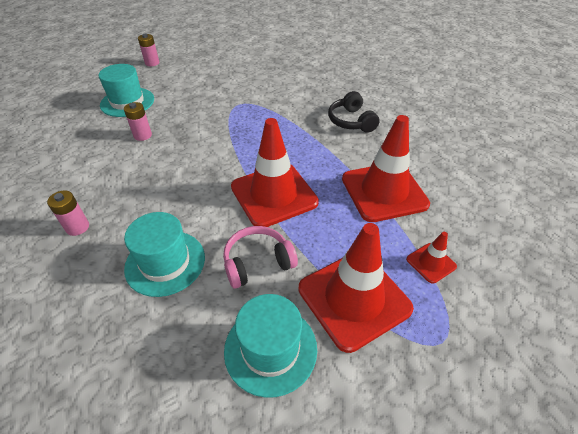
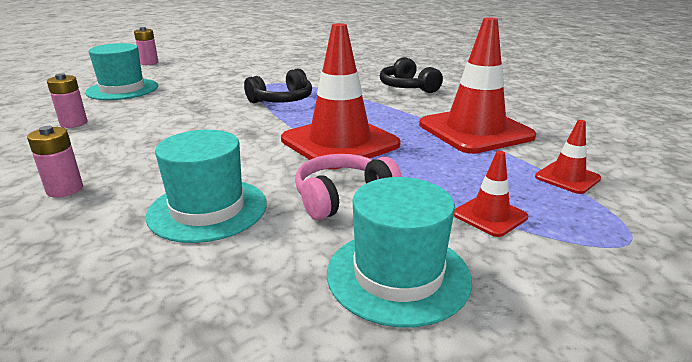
camera: 10 degrees left, 20 degrees down
pink battery [124,102,152,141] -> pink battery moved to [47,73,87,128]
red traffic cone [299,223,414,353] -> red traffic cone [454,151,528,237], size x0.46
none -> black headphones [244,69,312,103]

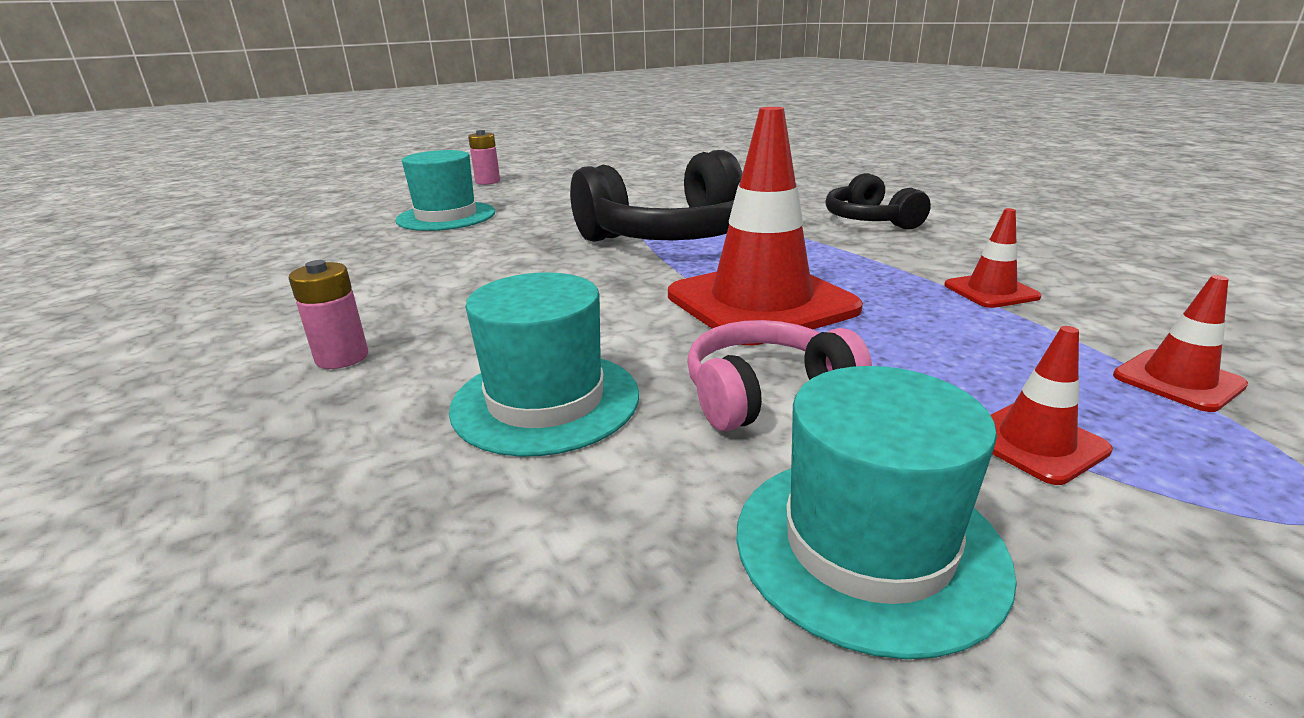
camera: 10 degrees right, 0 degrees up
pink battery [47,73,87,128] -> none
black headphones [244,69,312,103] -> black headphones [570,150,743,242], size x1.82
red traffic cone [419,17,536,154] -> red traffic cone [944,208,1042,308], size x0.46

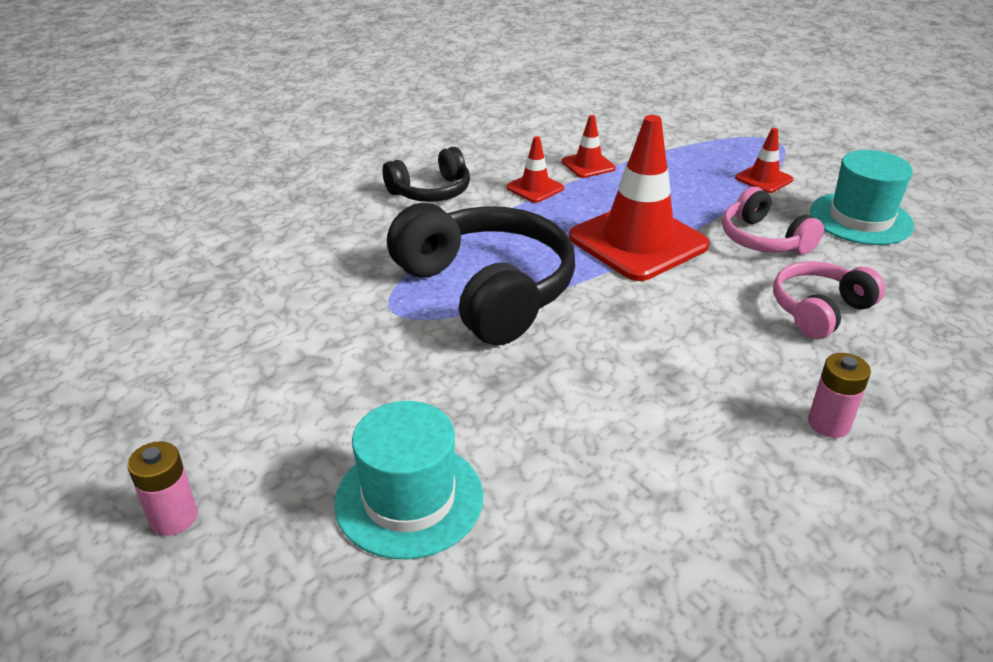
camera: 100 degrees left, 10 degrees up
turquoise hat [449,272,639,457] -> pink headphones [773,261,885,339]
red traffic cone [1113,275,1248,412] -> red traffic cone moved to [506,136,564,203]

